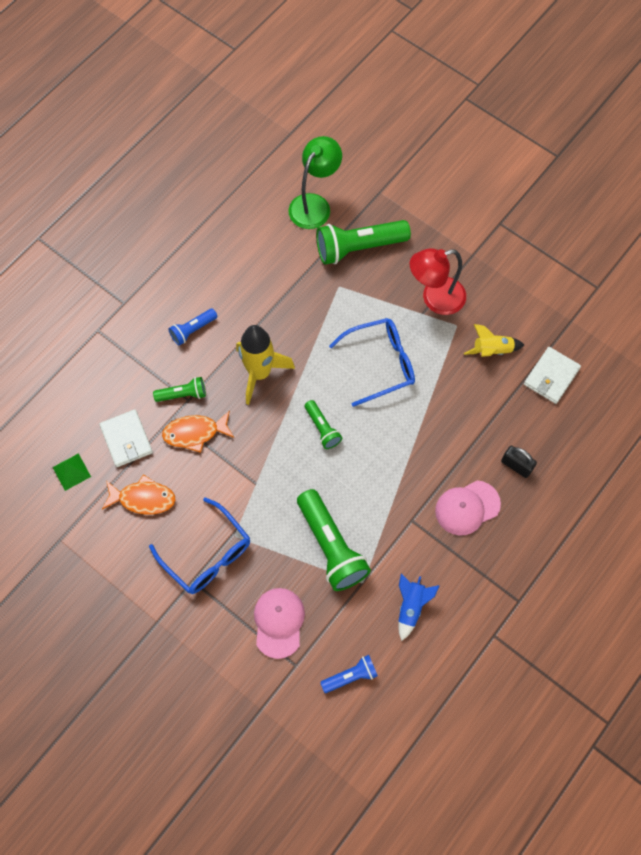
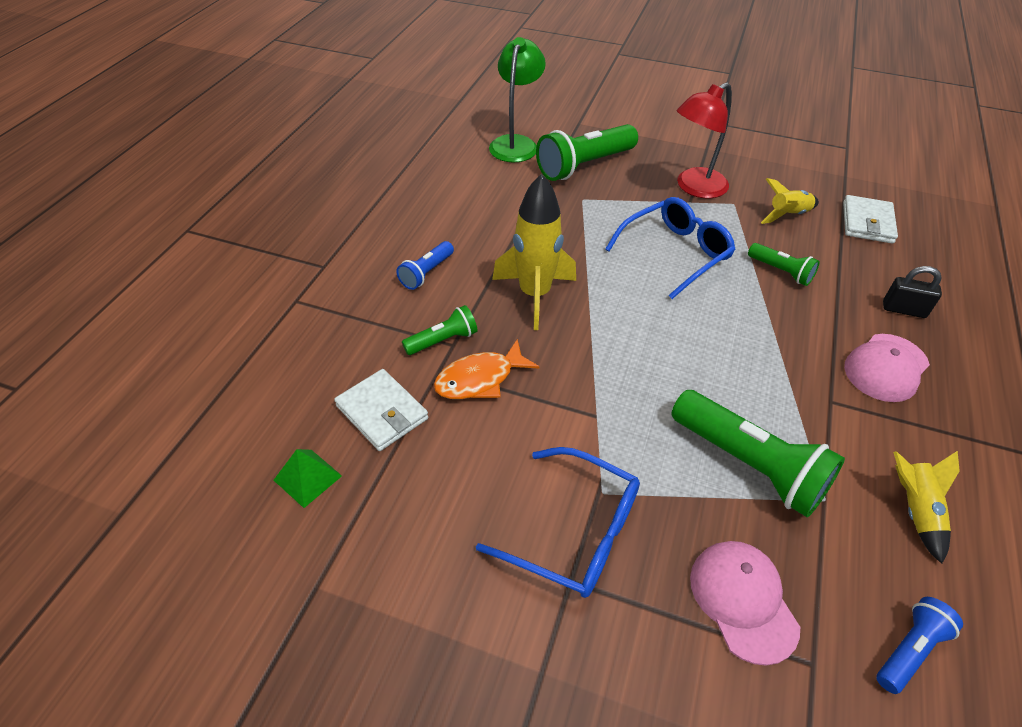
camera: 20 degrees left, 20 degrees down
orange fish [102,474,176,515] -> none
green flashlight [305,400,342,449] -> green flashlight moved to [748,243,820,286]
blue rocket [398,573,440,641] -> yellow rocket [893,451,960,564]

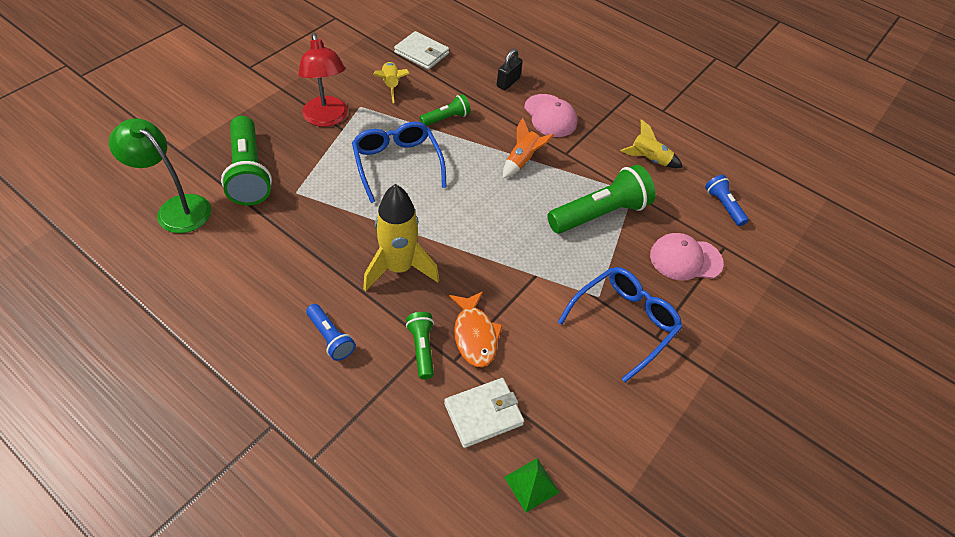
camera: 75 degrees left, 5 degrees up
none -> orange rocket [503,118,554,178]

